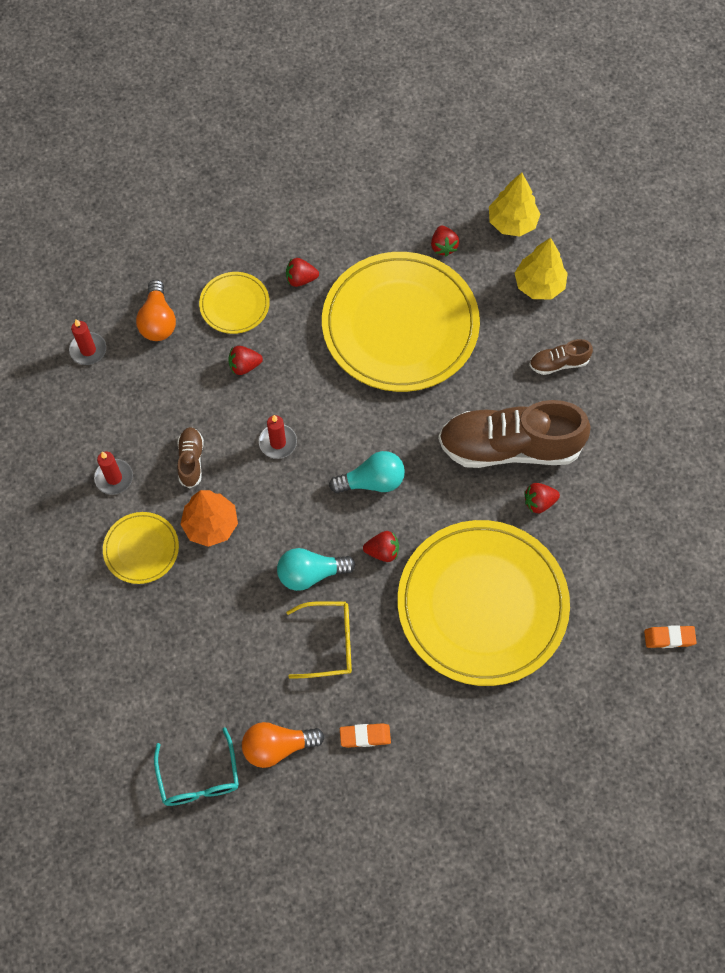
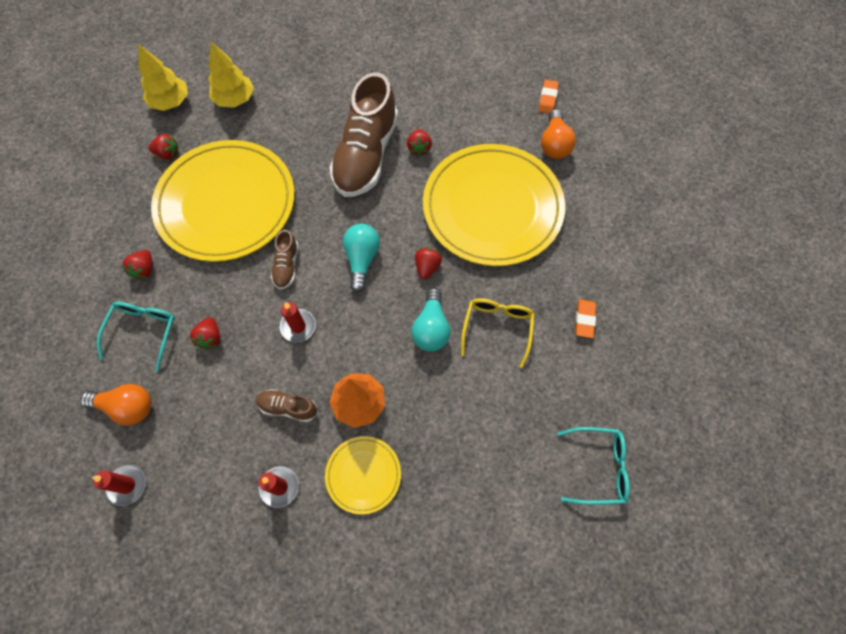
camera: 75 degrees left, 0 degrees up
yellow plate [199,272,270,334] -> turquoise glasses [97,302,175,371]
orange light bulb [242,722,325,768] -> orange light bulb moved to [541,109,576,159]
brown shoe [529,339,593,375] -> brown shoe moved to [271,230,299,290]

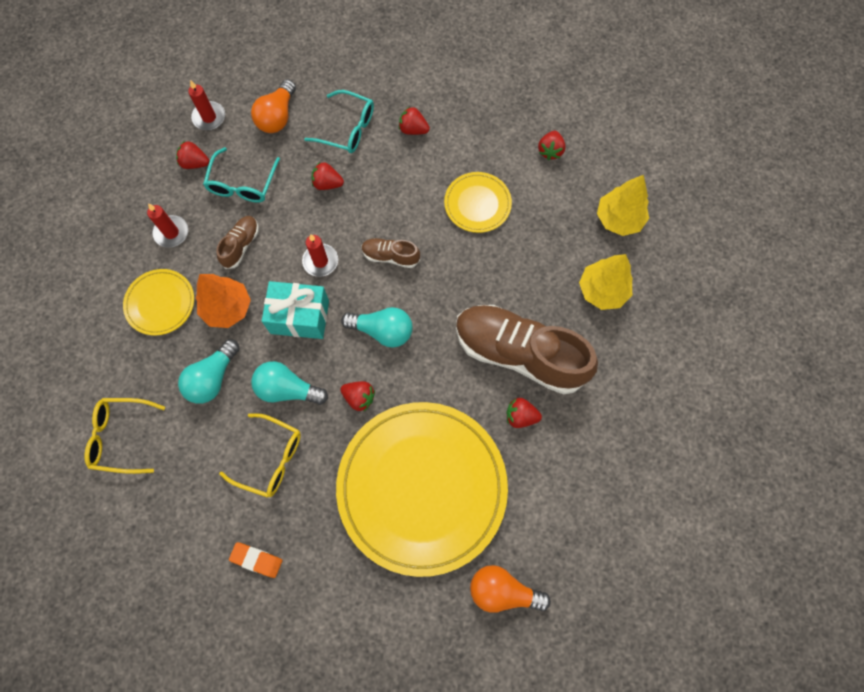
camera: 100 degrees right, 5 degrees up
yellow tree [138,44,188,111] -> yellow tree moved to [579,254,633,310]
yellow plate [151,140,295,262] -> yellow plate [444,172,512,233], size x0.45
orange eraser [538,80,559,114] -> none
turquoise glasses [557,427,630,505] -> turquoise glasses moved to [203,147,280,203]
none -> yellow glasses [84,398,165,474]
none -> red strawberry [176,141,210,169]
none -> turquoise light bulb [178,339,240,404]
none -> turquoise gift [262,281,329,339]

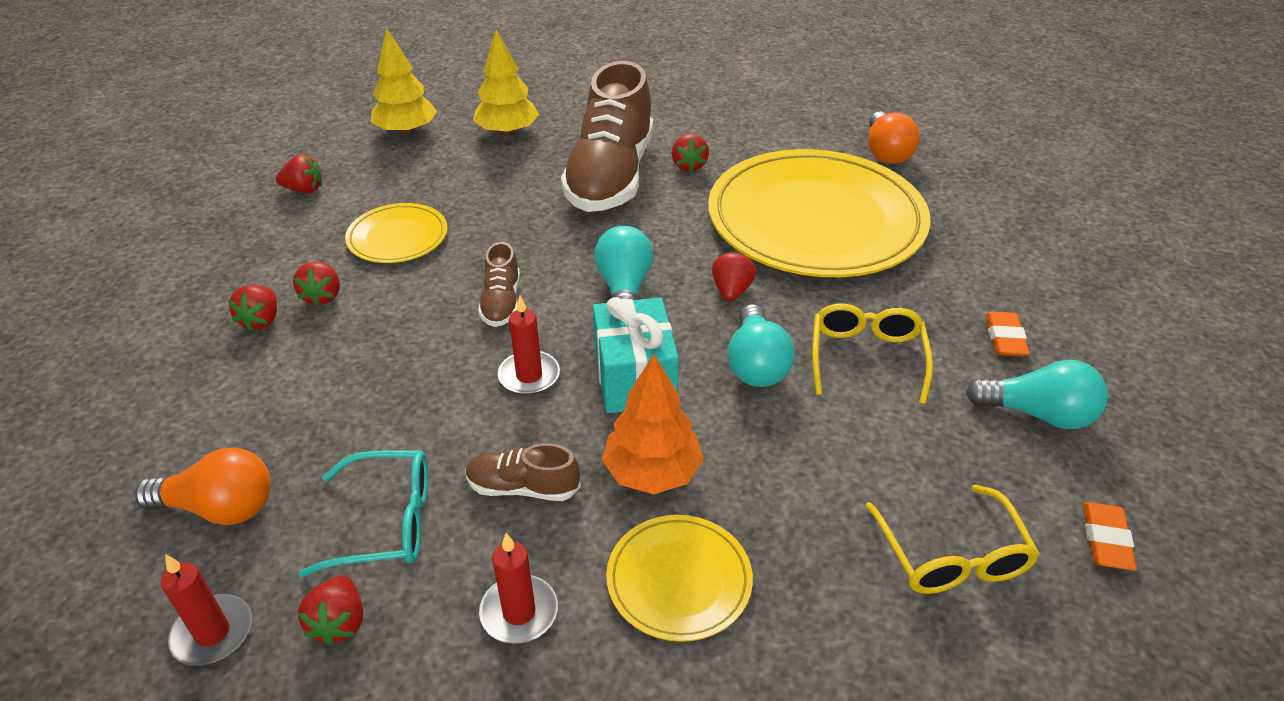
camera: 105 degrees left, 30 degrees down
turquoise light bulb [178,339,240,404] -> turquoise light bulb moved to [966,360,1108,429]
turquoise glasses [304,90,374,153] -> none
red strawberry [312,162,344,190] -> red strawberry moved to [293,262,340,306]
none -> orange eraser [1083,502,1137,571]

